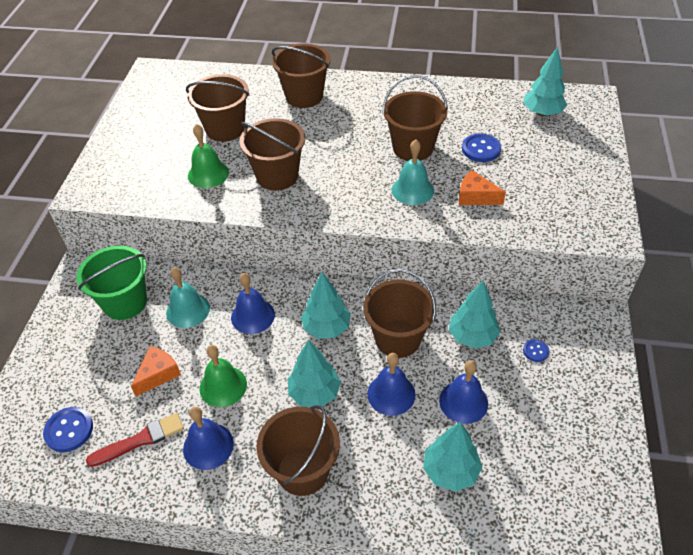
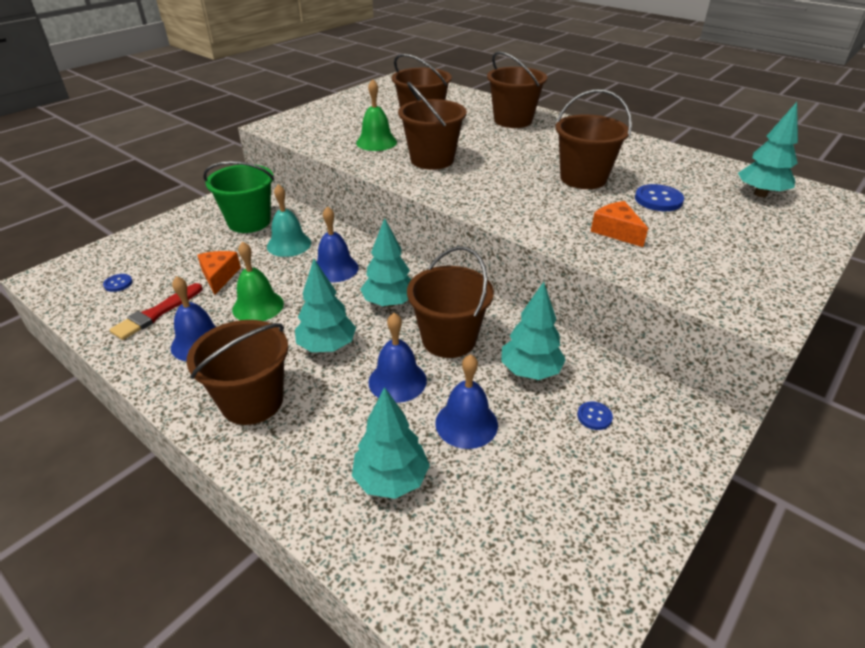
camera: 30 degrees right, 10 degrees down
blue button [43,407,93,452] -> blue button [103,274,132,292], size x0.58
red brush [86,413,184,467] -> red brush turned 120 degrees clockwise [109,283,202,340]
orange cheese [131,346,181,396] -> orange cheese turned 75 degrees counterclockwise [197,251,241,295]
turquoise bell [392,140,434,205] -> none

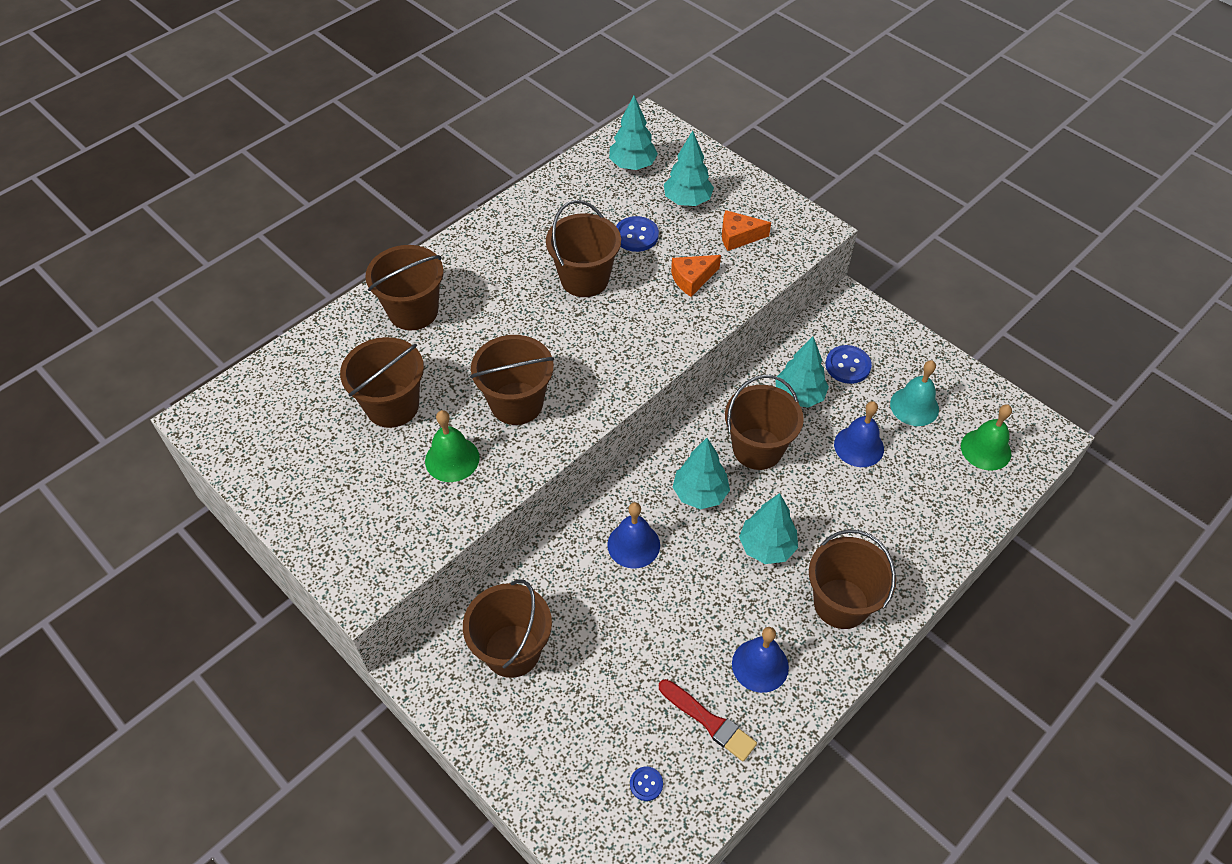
camera: 85 degrees left, 15 degrees up
orange cheese [197,251,241,295] -> orange cheese moved to [722,210,771,251]
green bucket [203,161,275,233] -> brown bucket [463,579,552,678]
green bell [232,241,284,321] -> green bell moved to [961,404,1012,471]
turquoise bell [267,184,311,257] -> turquoise bell moved to [890,360,939,426]
turquoise tree [352,387,430,499] -> turquoise tree moved to [664,131,714,206]
blue bell [368,313,427,403] -> none
blue button [577,401,613,430] -> blue button [826,345,872,384], size x1.74

